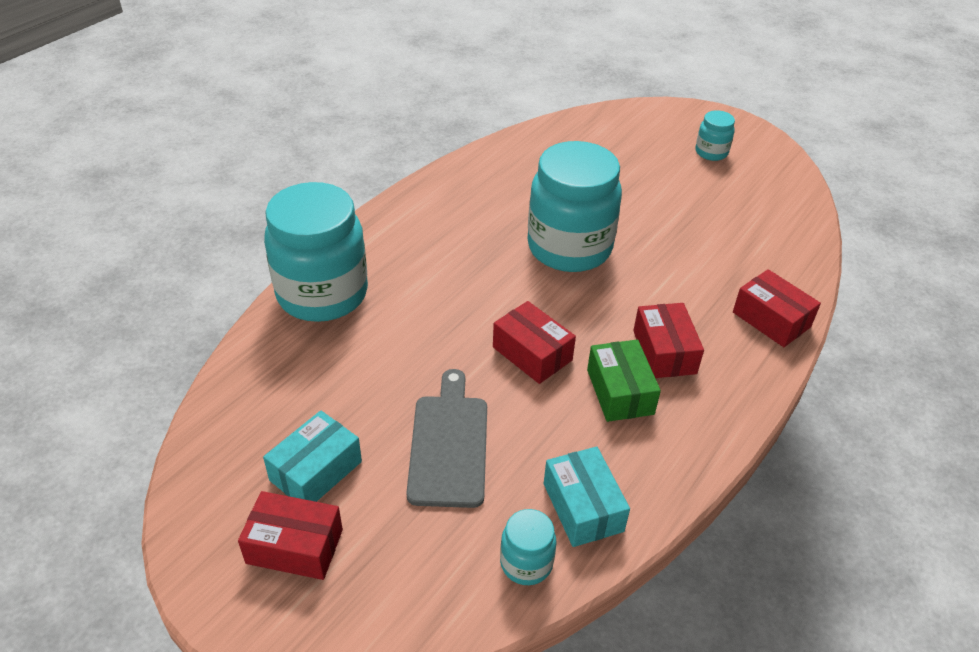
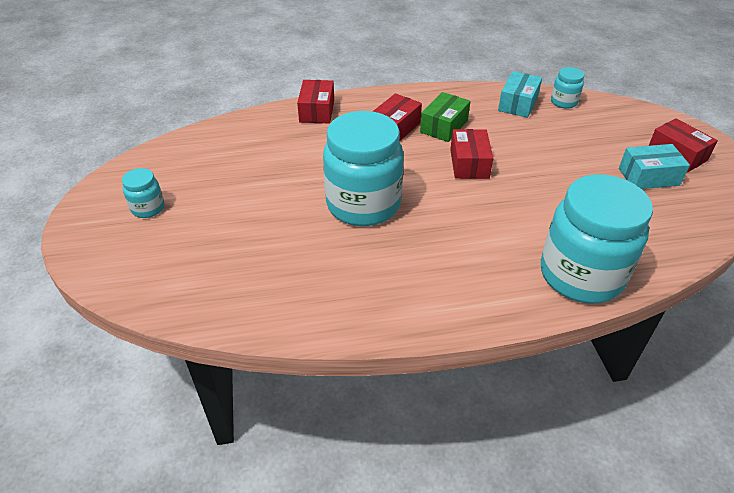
camera: 135 degrees left, 0 degrees up
grey cutting board [406,369,487,508] -> none

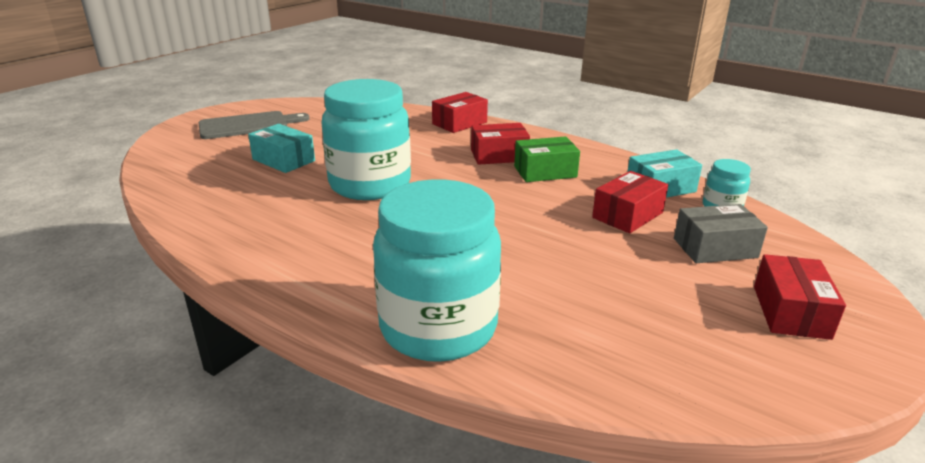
camera: 45 degrees right, 15 degrees down
turquoise jar [122,168,165,218] -> grey cutting board [199,111,309,139]
red box [450,129,493,179] -> red box moved to [592,171,668,233]
turquoise box [619,144,690,189] -> turquoise box moved to [248,124,315,173]
none -> grey box [674,204,768,263]

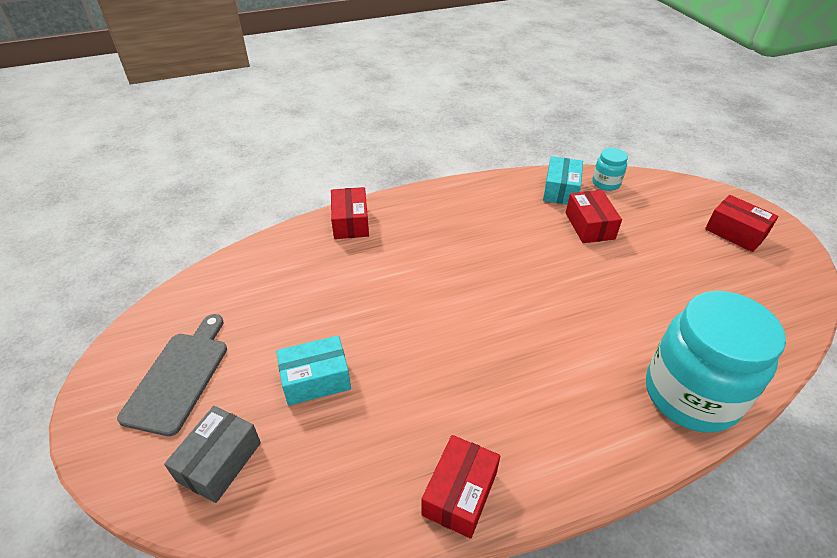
camera: 55 degrees left, 15 degrees up
turquoise jar [322,79,411,200] -> none
red box [471,123,530,165] -> red box moved to [421,435,500,539]
green box [514,136,580,182] -> none
grey box [674,204,768,263] -> grey box moved to [164,406,261,503]

